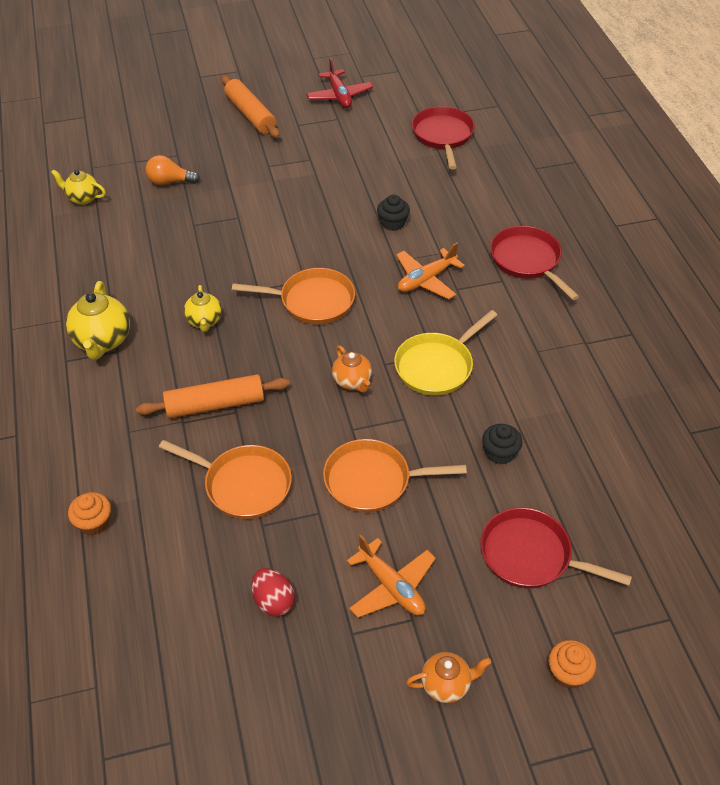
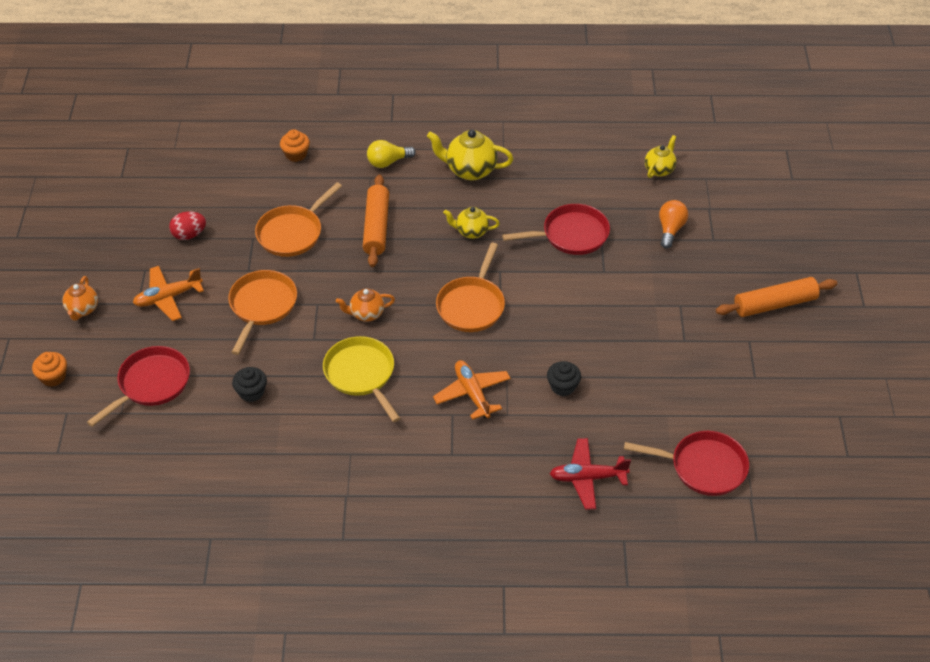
camera: 105 degrees right, 0 degrees up
red plane [306,58,373,108] -> red plane moved to [550,438,631,510]
red pan [490,226,579,300] -> red pan moved to [502,204,610,255]
none -> yellow light bulb [367,140,416,168]

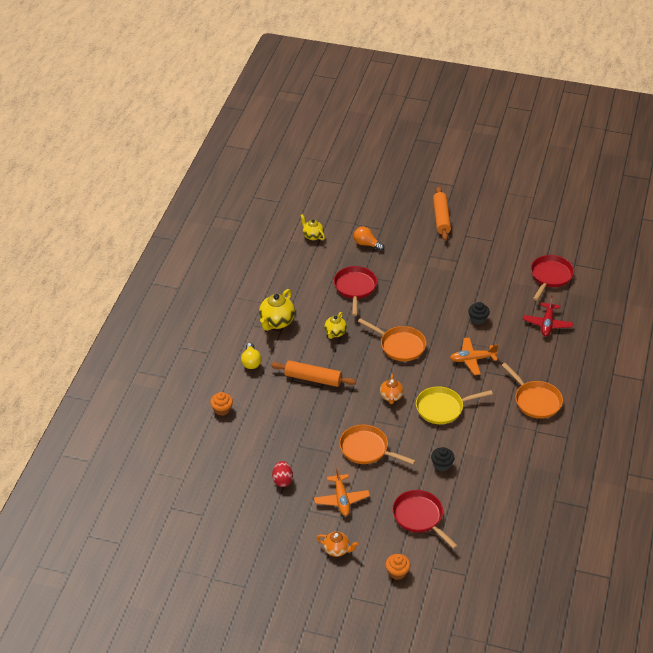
camera: 75 degrees left, 5 degrees down
orange pan [255,182,342,257] -> orange pan moved to [502,363,563,419]

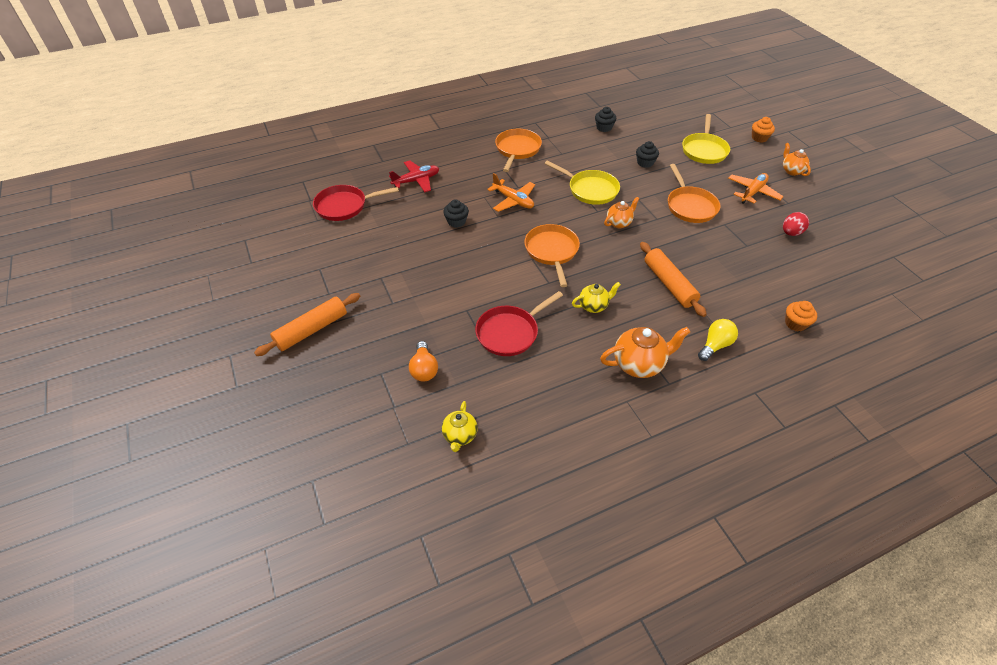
camera: 130 degrees left, 5 degrees up
yellow teapot [259,289,295,331] -> orange teapot [600,327,690,378]
red pan [392,490,458,549] -> yellow pan [682,114,730,164]
none -> black cupcake [595,107,616,132]

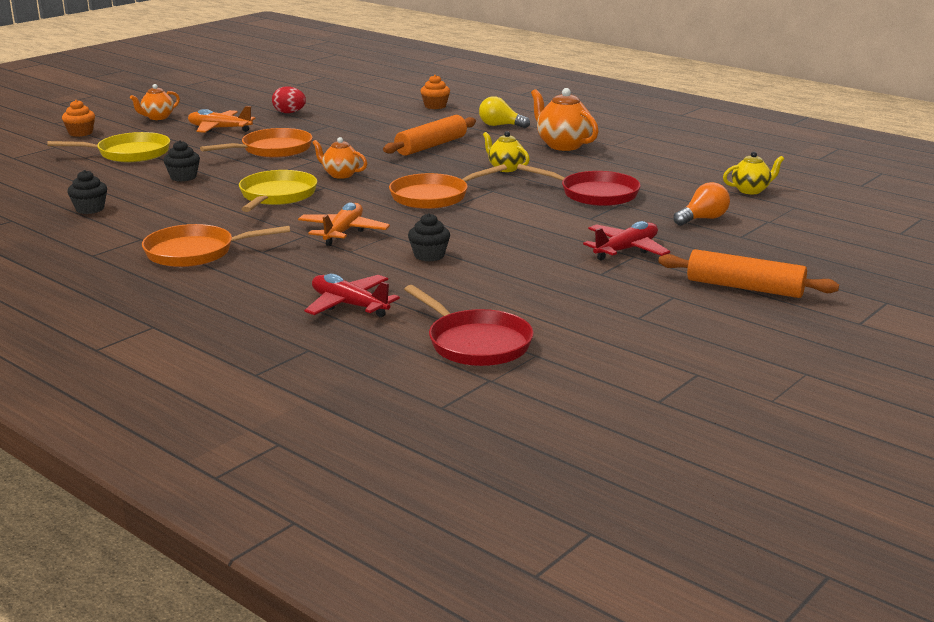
camera: 115 degrees left, 25 degrees down
none -> red plane [583,221,670,261]

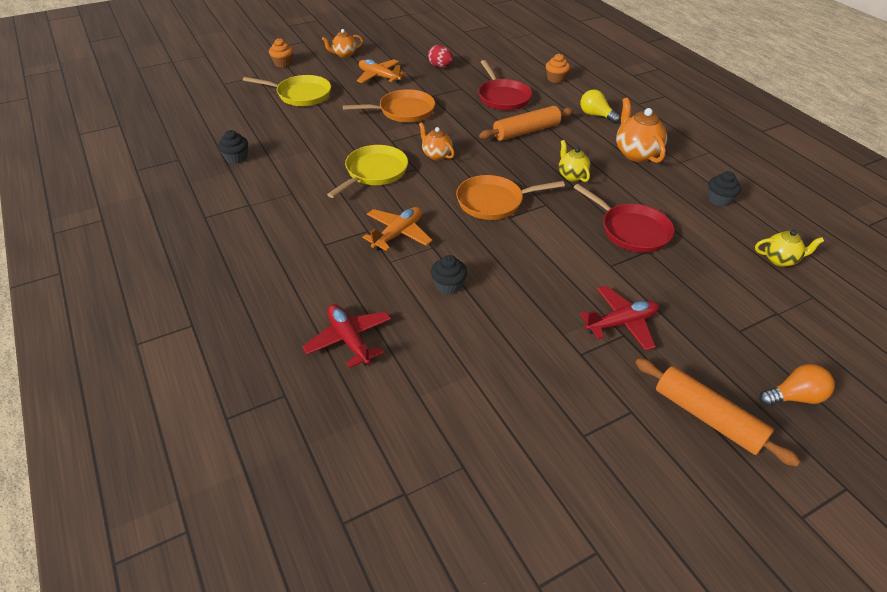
camera: 20 degrees right, 20 degrees up
orange pan [142,224,290,267] -> none
black cupcake [164,141,200,182] -> black cupcake moved to [708,171,741,206]
red pan [404,285,534,366] -> red pan moved to [478,60,532,111]
orange light bulb [673,182,730,226] -> orange light bulb moved to [759,364,835,406]

